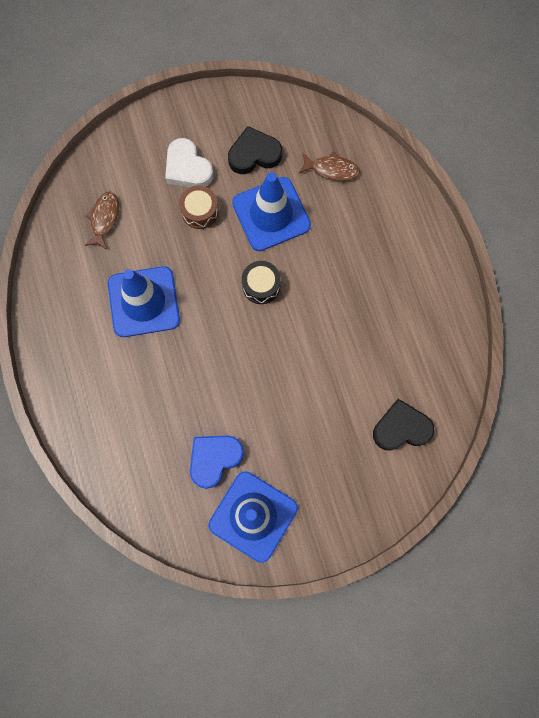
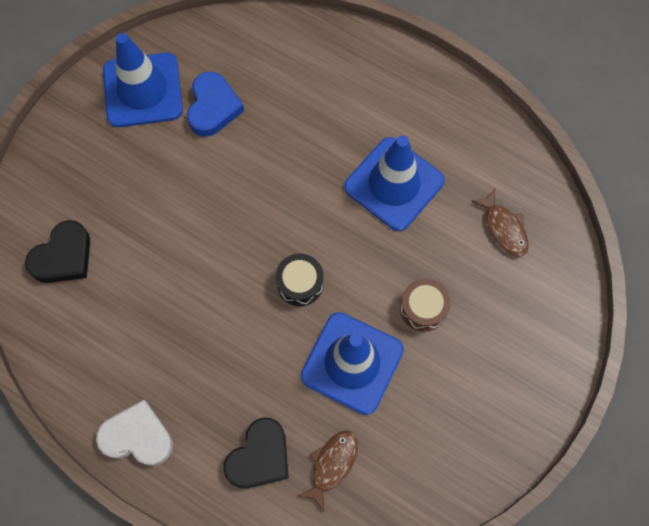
camera: 140 degrees right, 5 degrees down
white heart [165,138,213,187] -> white heart moved to [96,400,173,466]
black heart [228,126,282,174] -> black heart moved to [224,418,289,488]
brown fish [299,151,360,181] -> brown fish turned 150 degrees clockwise [298,430,358,511]

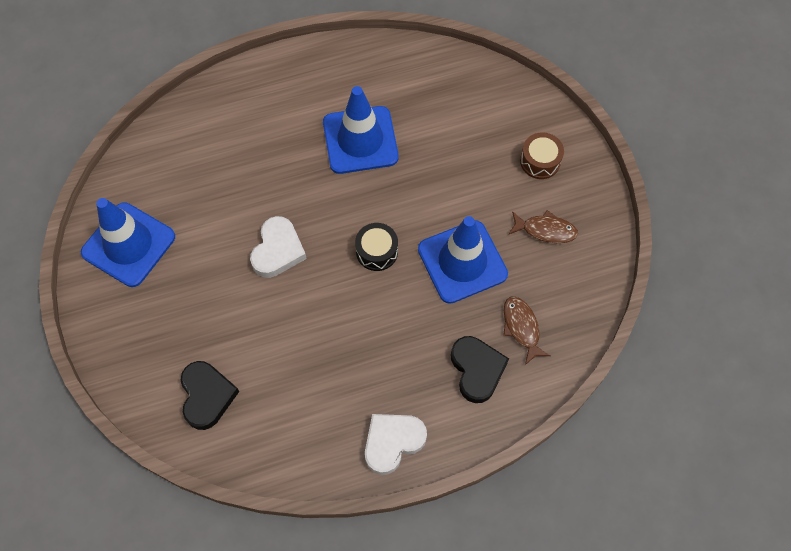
camera: 50 degrees left, 5 degrees down
blue heart [187,72,244,137] -> none
brown drum [400,278,451,331] -> brown drum moved to [520,132,564,179]
brown fish [471,189,529,257] -> brown fish moved to [508,210,578,243]
none -> white heart [250,216,307,278]

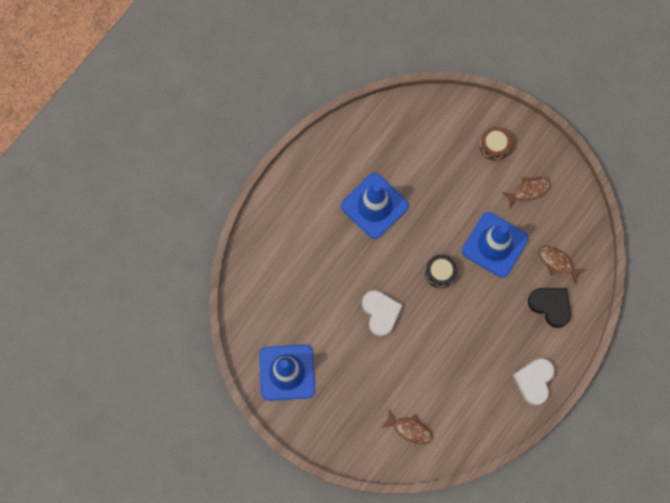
camera: 35 degrees left, 10 degrees up
black heart [181,361,239,430] -> brown fish [381,410,433,444]

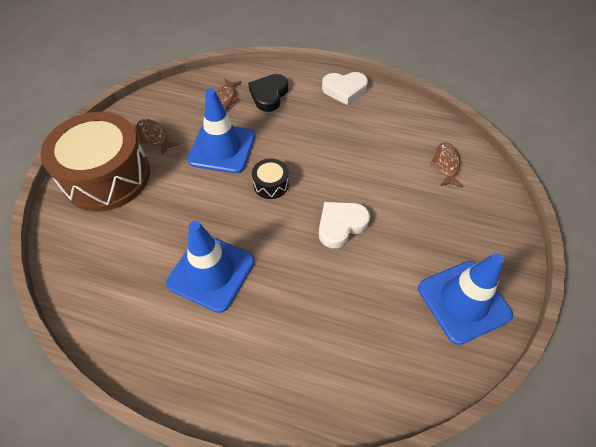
camera: 110 degrees left, 20 degrees down
brown drum [479,127,512,161] -> brown drum [40,112,150,211], size x2.43

